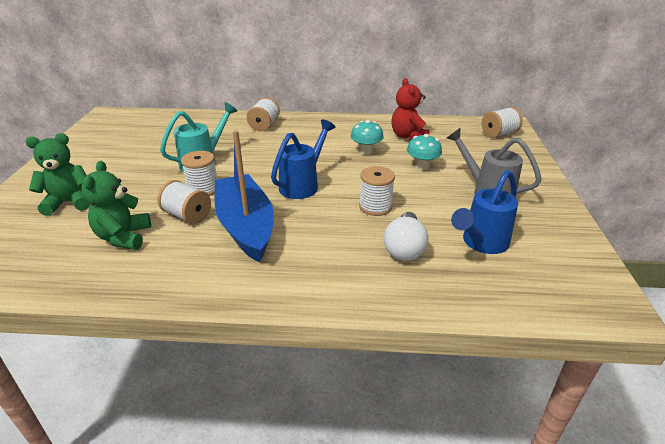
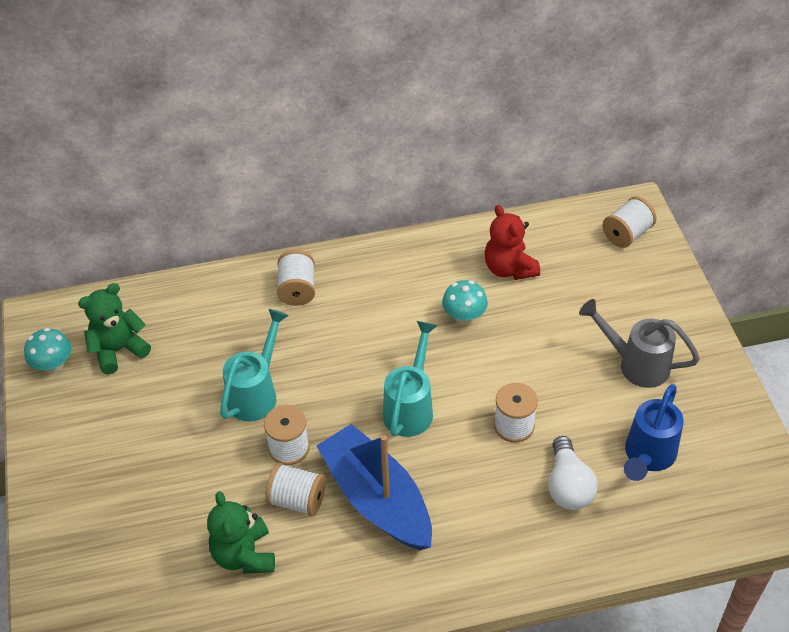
camera: 15 degrees left, 15 degrees up
green teddy bear [26,133,90,216] -> green teddy bear moved to [78,283,151,375]
blue watering can [271,119,335,199] -> turquoise watering can [383,321,438,437]
turquoise mushroom [407,134,442,170] -> turquoise mushroom moved to [24,328,72,374]

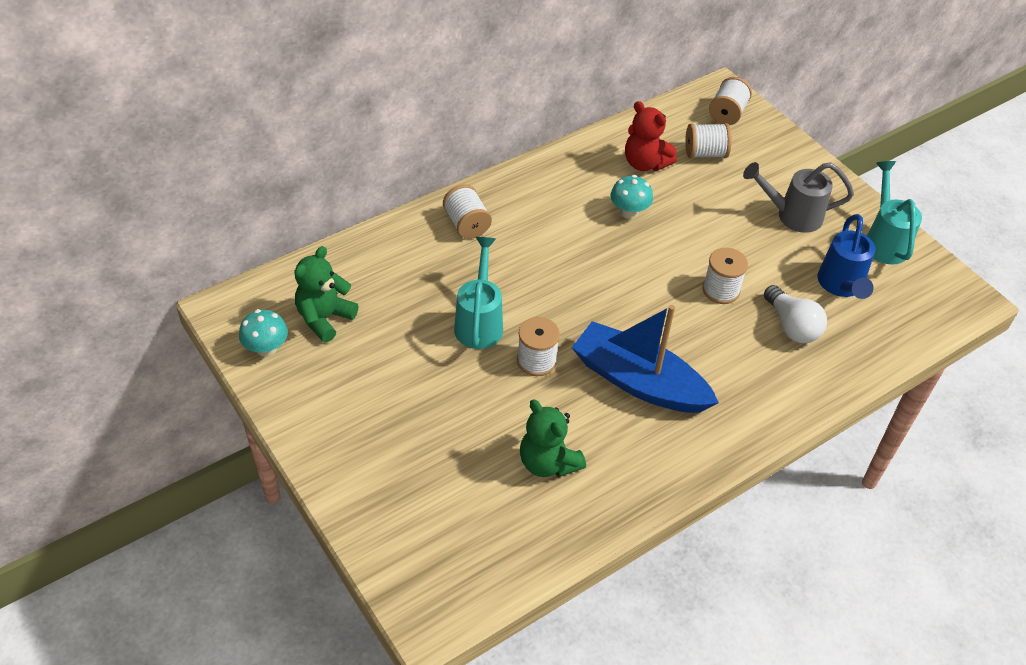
camera: 25 degrees left, 0 degrees up
white spool [265,463,326,516] -> white spool moved to [685,123,732,158]
turquoise watering can [383,321,438,437] -> turquoise watering can moved to [867,161,922,264]

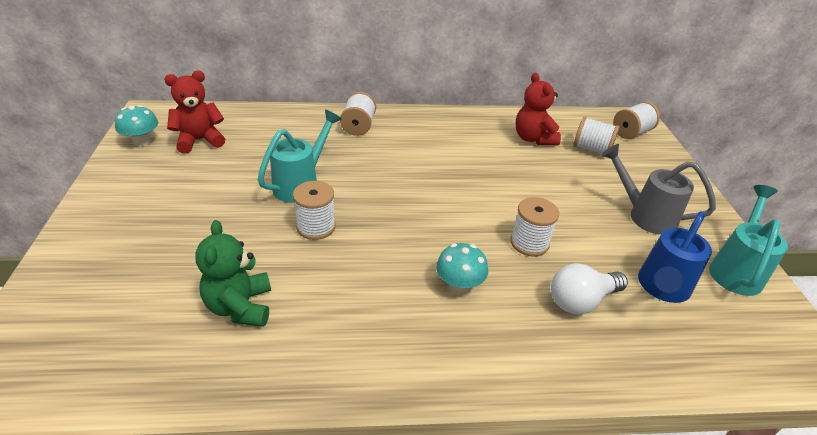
camera: 30 degrees right, 10 degrees down
green teddy bear [294,246,358,342] -> red teddy bear [164,71,225,154]
blue boat [572,305,719,413] -> none
turquoise mushroom [610,175,653,219] -> turquoise mushroom moved to [436,243,488,294]
white light bulb [764,285,827,343] -> white light bulb turned 60 degrees clockwise [551,263,628,314]

